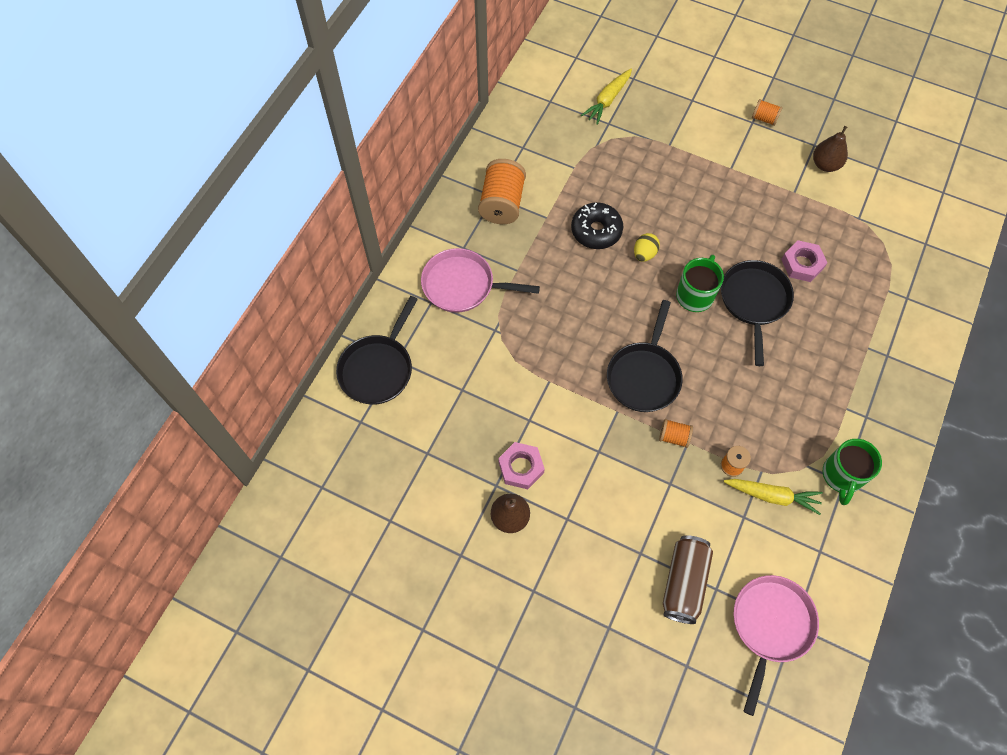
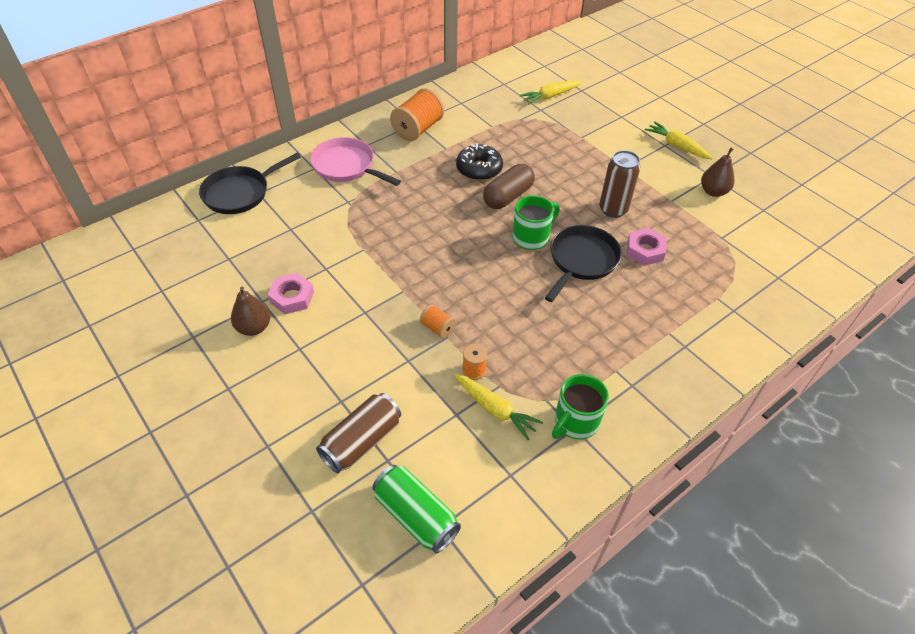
camera: 25 degrees right, 15 degrees down
black pan [607,300,683,412] -> none
yellow egg [634,233,660,262] -> brown capsule [483,164,535,209]
pink pan [734,575,819,716] -> green can [372,465,461,554]
orange spool [752,99,783,126] -> yellow carrot [645,121,713,159]
none -> brown can [600,150,641,218]

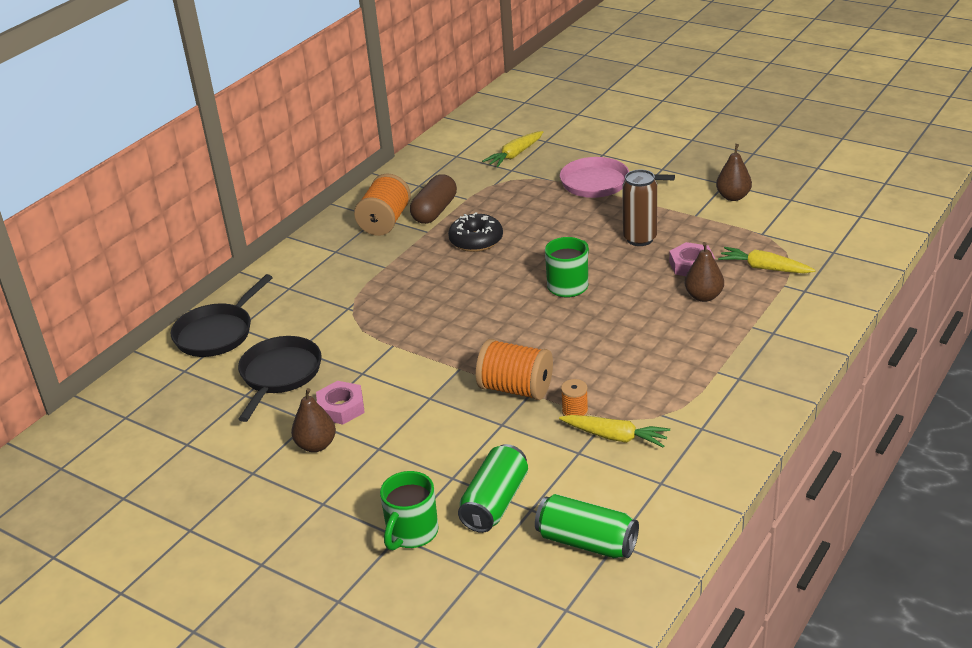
camera: 15 degrees left, 15 degrees down
pink pan [310,137,401,186] -> pink pan moved to [560,157,675,198]
brown can [316,393,401,474] -> green can [458,444,528,533]
orange spool [420,304,456,338] -> orange spool [476,339,553,400], size x1.99
brown capsule [483,164,535,209] -> brown capsule moved to [410,174,457,224]
black pan [545,225,622,302] -> black pan moved to [238,336,322,422]
green mug [552,374,609,439] -> green mug moved to [380,471,439,551]
yellow carrot [645,121,713,159] -> yellow carrot moved to [718,247,816,273]
none -> brown pear [685,242,724,302]

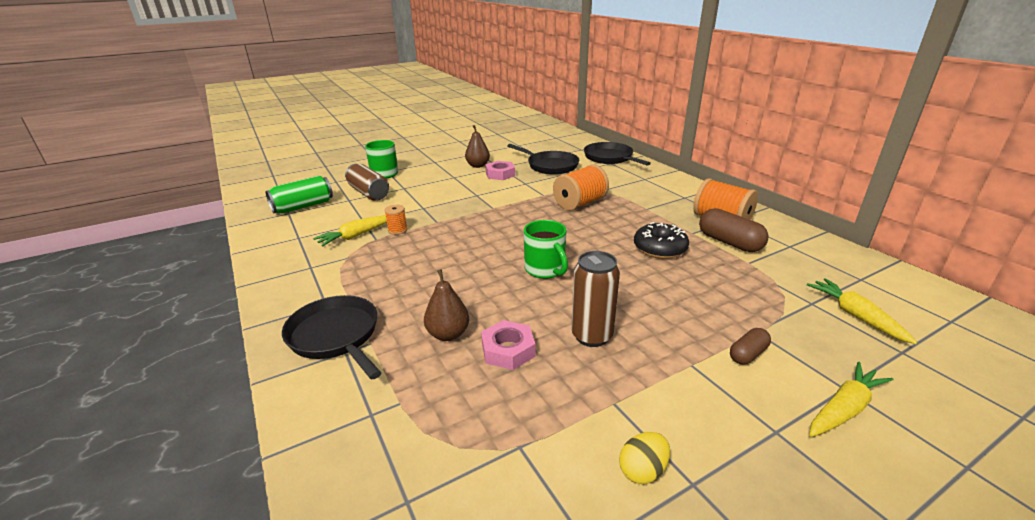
camera: 115 degrees right, 5 degrees down
green can [458,444,528,533] -> brown can [345,164,389,201]
orange spool [476,339,553,400] -> orange spool moved to [553,165,609,211]
pink pan [560,157,675,198] -> brown capsule [730,328,771,365]
brown pear [716,144,752,201] -> yellow egg [619,432,670,484]
yellow carrot [718,247,816,273] -> yellow carrot moved to [809,362,893,437]
none -> black pan [282,295,381,380]

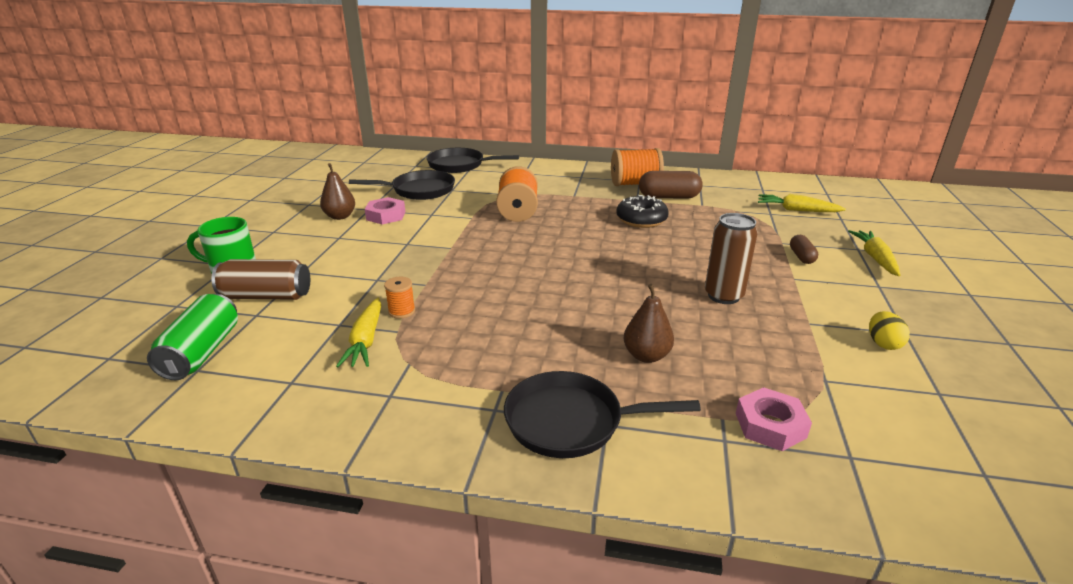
camera: 50 degrees left, 0 degrees up
pink nut [481,320,535,370] -> pink nut moved to [736,387,812,451]
green mug [524,220,568,279] -> none

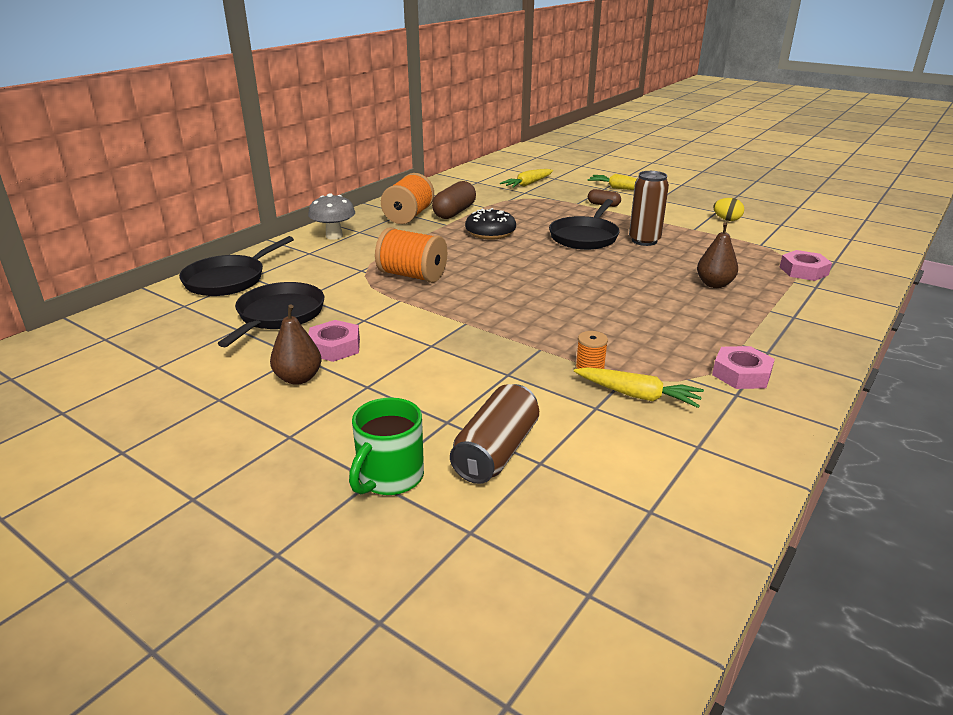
camera: 65 degrees left, 0 degrees up
green can [147,294,238,380] -> none
black pan [504,371,701,458] -> black pan moved to [549,199,620,250]
none -> grey mushroom [308,193,355,240]
none -> pink nut [712,346,775,389]

